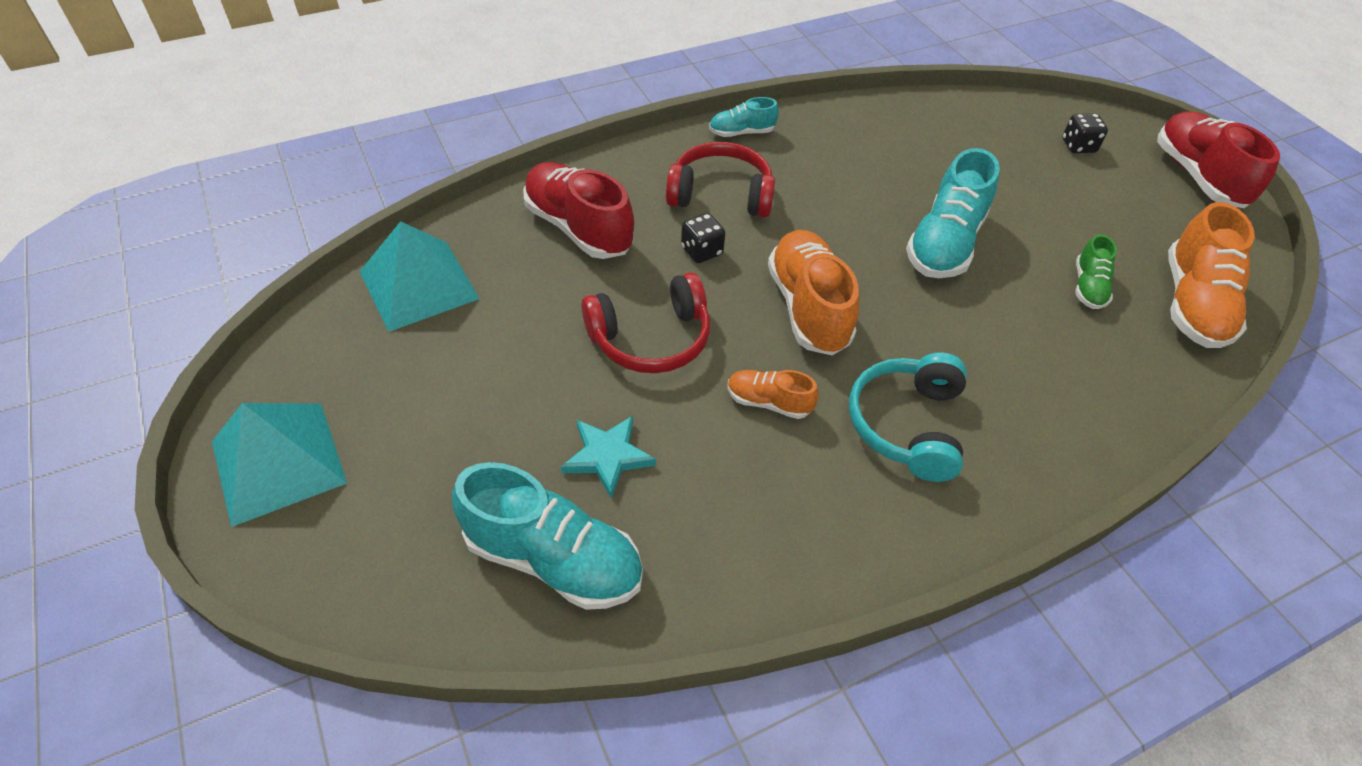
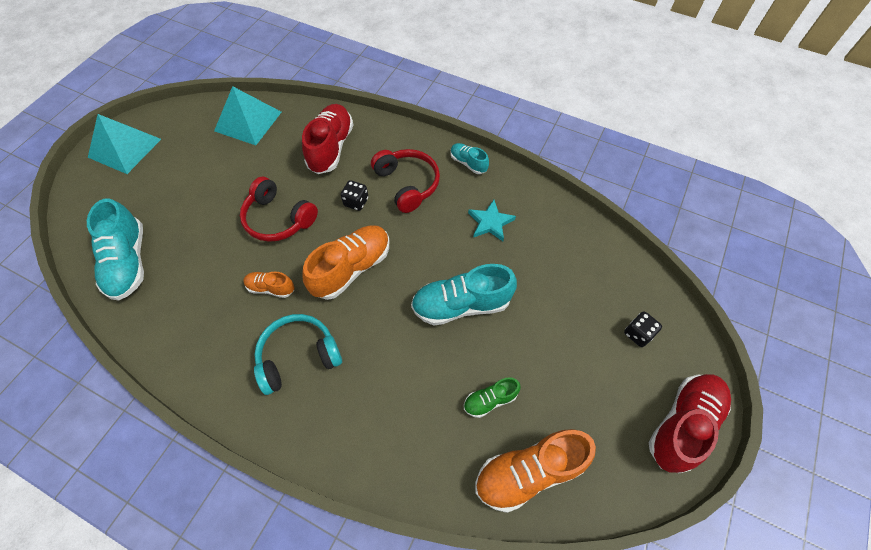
camera: 55 degrees right, 10 degrees up
turquoise star [561,416,656,499] -> turquoise star moved to [468,200,516,241]
orange shoe [728,370,818,419] -> orange shoe turned 60 degrees counterclockwise [243,272,294,298]

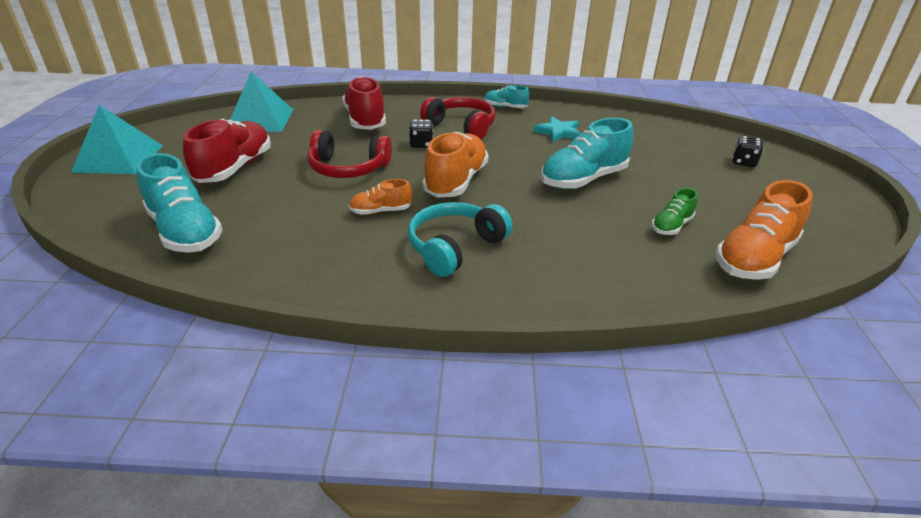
camera: 25 degrees left, 25 degrees down
red shoe [649,374,731,473] -> red shoe moved to [183,119,271,183]

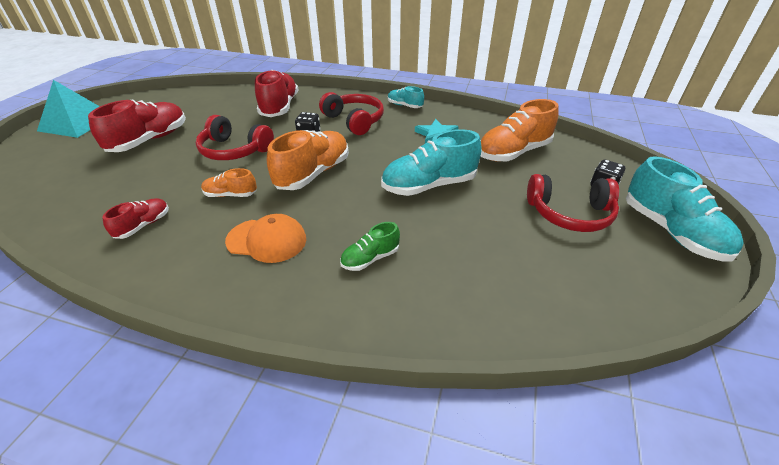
camera: 15 degrees right, 5 degrees up
turquoise shoe [136,153,223,253] -> turquoise shoe moved to [626,156,744,261]
turquoise pyramid [230,72,293,132] -> none
turquoise headphones [408,202,513,277] -> orange cap [225,214,306,263]
green shoe [652,188,698,235] -> green shoe moved to [340,222,400,271]
orange shoe [716,180,813,280] -> orange shoe moved to [480,99,559,161]
none -> red shoe [102,198,169,239]
none -> red headphones [527,174,619,232]

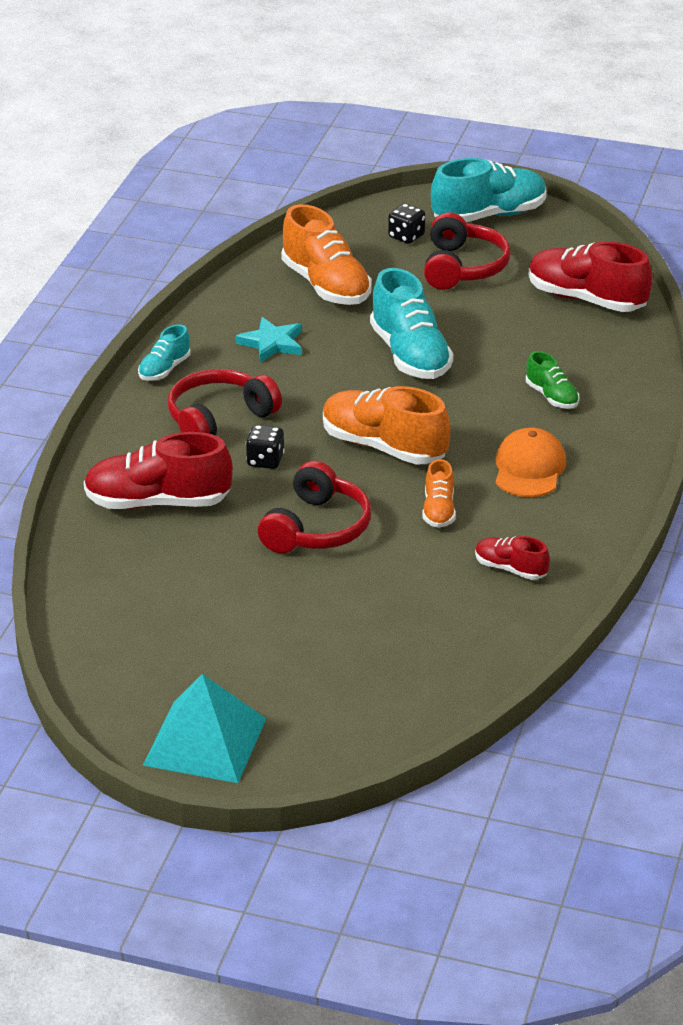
camera: 90 degrees left, 5 degrees down
red shoe [88,99,186,152] -> red shoe moved to [529,241,653,312]

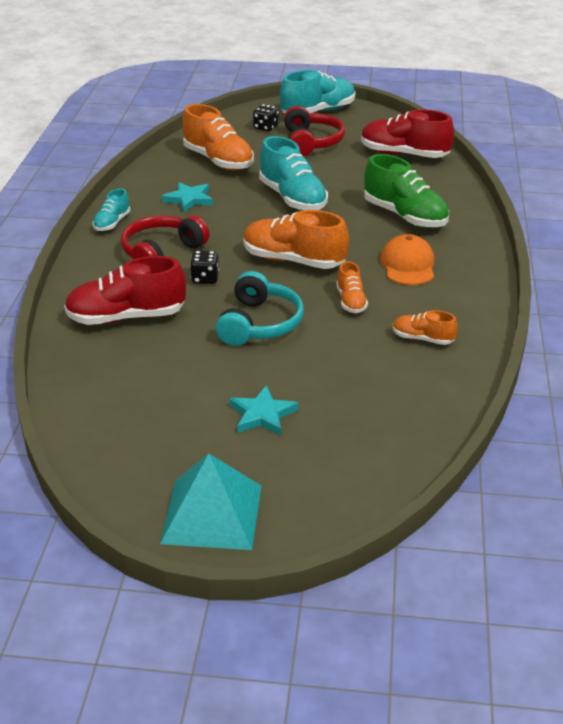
camera: 10 degrees left, 0 degrees up
red headphones [258,461,371,553] -> turquoise headphones [216,271,304,346]
red shoe [475,536,550,580] -> orange shoe [393,310,458,345]
green shoe [526,351,580,409] -> green shoe [364,154,449,228], size x1.90
none -> turquoise star [229,385,298,435]

